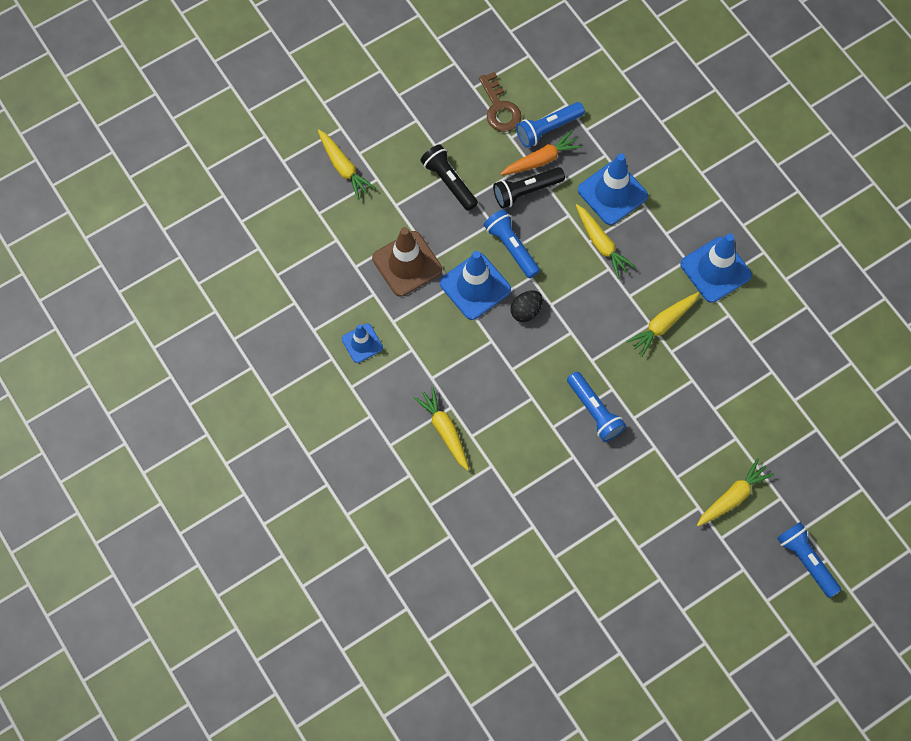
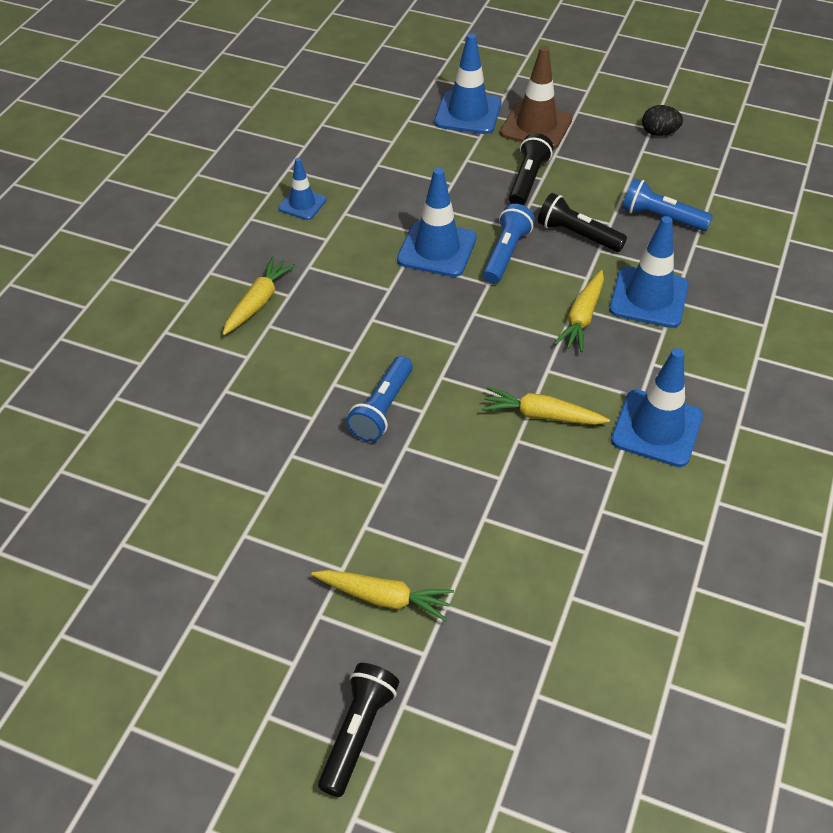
camera: 55 degrees right, 20 degrees down
yellow carrot [318,130,375,200] -> blue traffic cone [434,33,501,134]
brown traffic cone [372,227,442,297] -> brown traffic cone moved to [500,46,573,149]
brown key [479,72,522,132] -> none
orange carrot [500,131,582,175] -> none
black egg [511,290,542,322] -> black egg moved to [642,105,683,136]
blue flashlight [777,522,841,598] -> black flashlight [318,663,399,797]

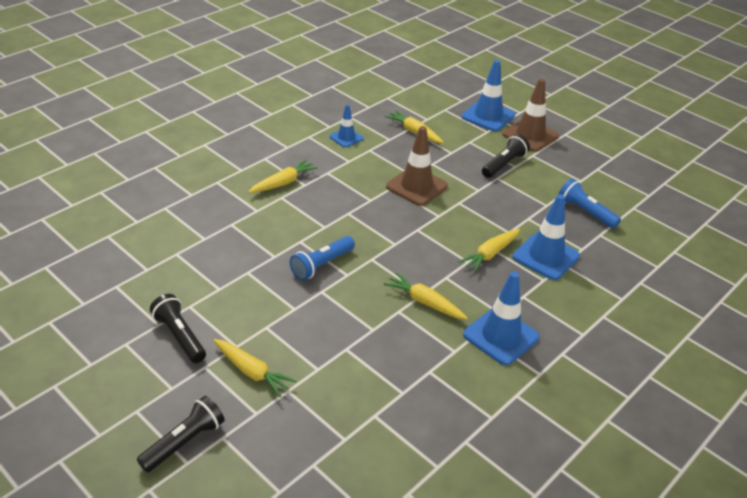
camera: 20 degrees right, 10 degrees down
blue traffic cone [397,168,477,277] -> brown traffic cone [386,126,448,206]
blue flashlight [483,204,535,284] -> none
black flashlight [538,193,627,252] -> black flashlight moved to [150,294,206,363]
black egg [642,105,683,136] -> none
none -> yellow carrot [385,110,444,143]

